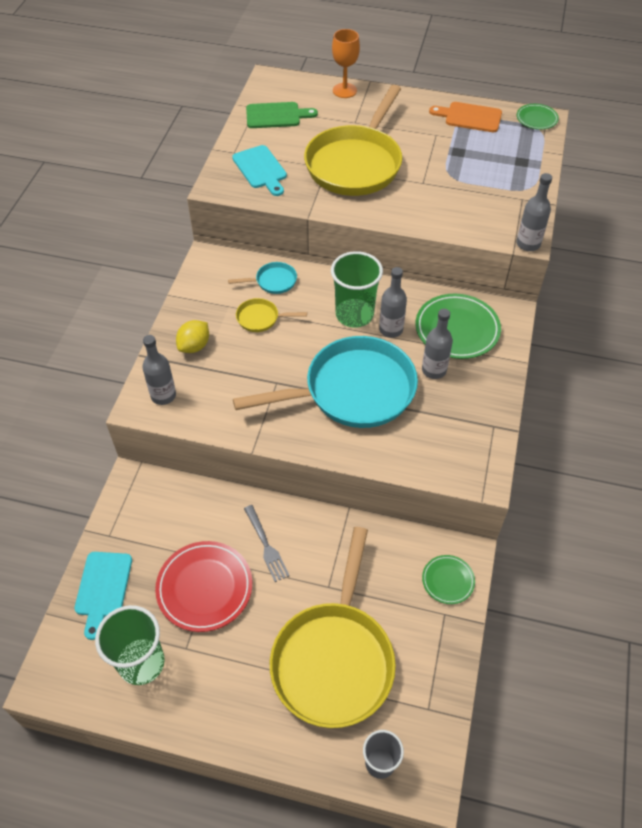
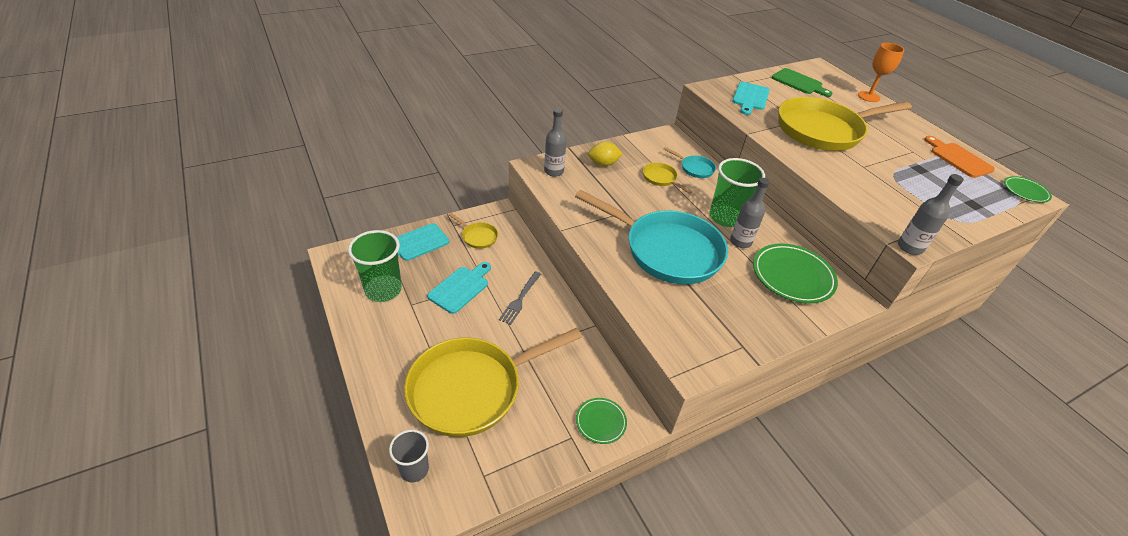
camera: 45 degrees right, 10 degrees down
red plate [155,541,252,632] -> turquoise cutting board [427,262,491,314]
grey bottle [422,309,453,379] -> none
none -> yellow pan [449,213,498,249]

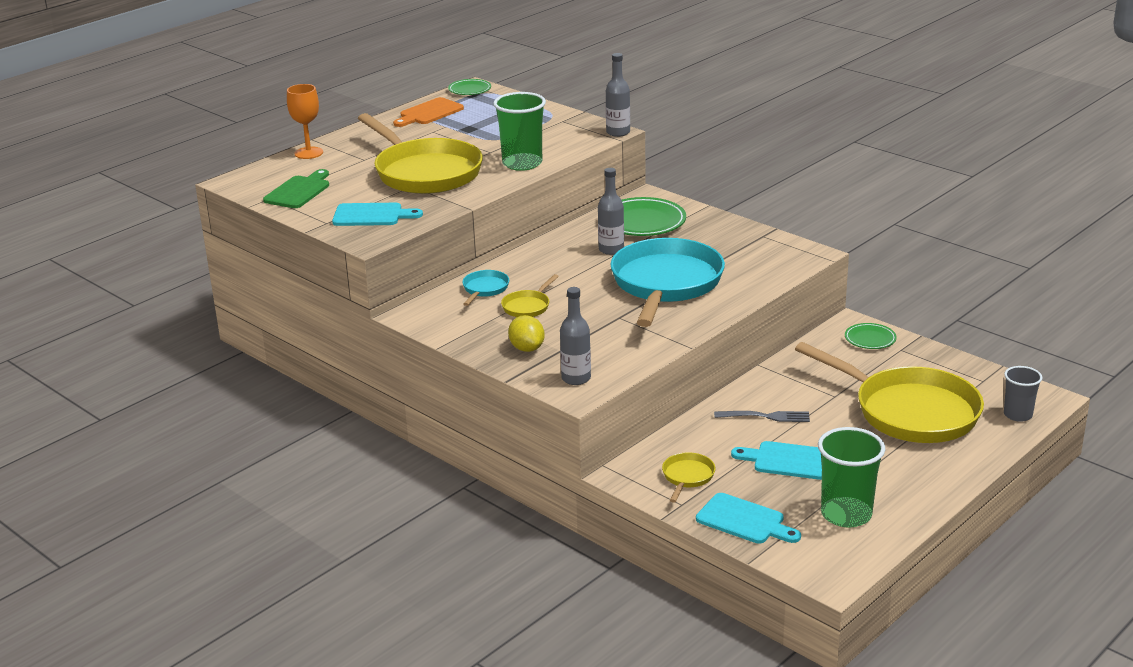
camera: 105 degrees left, 15 degrees down
green cup [709,158,765,227] -> green cup moved to [493,92,546,171]

